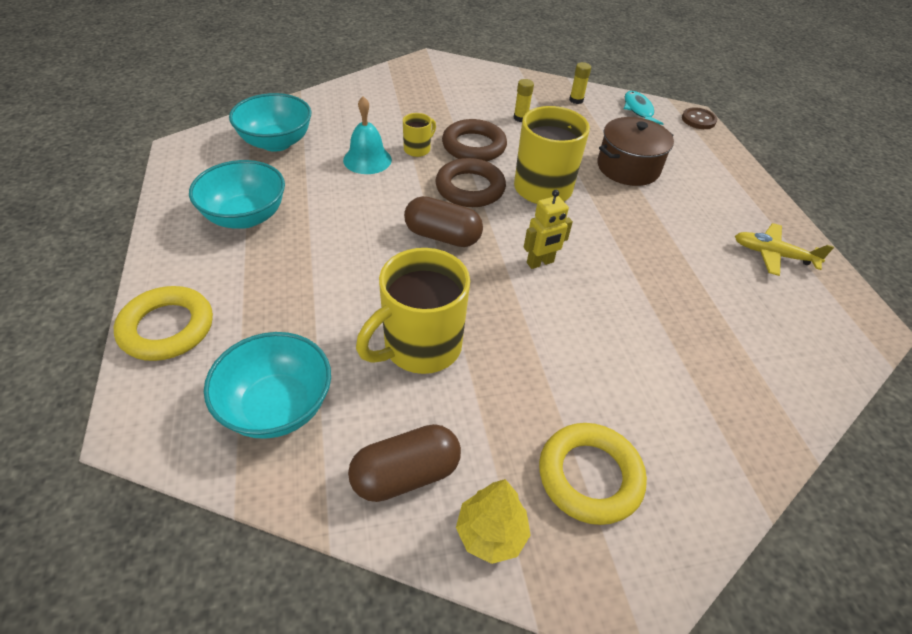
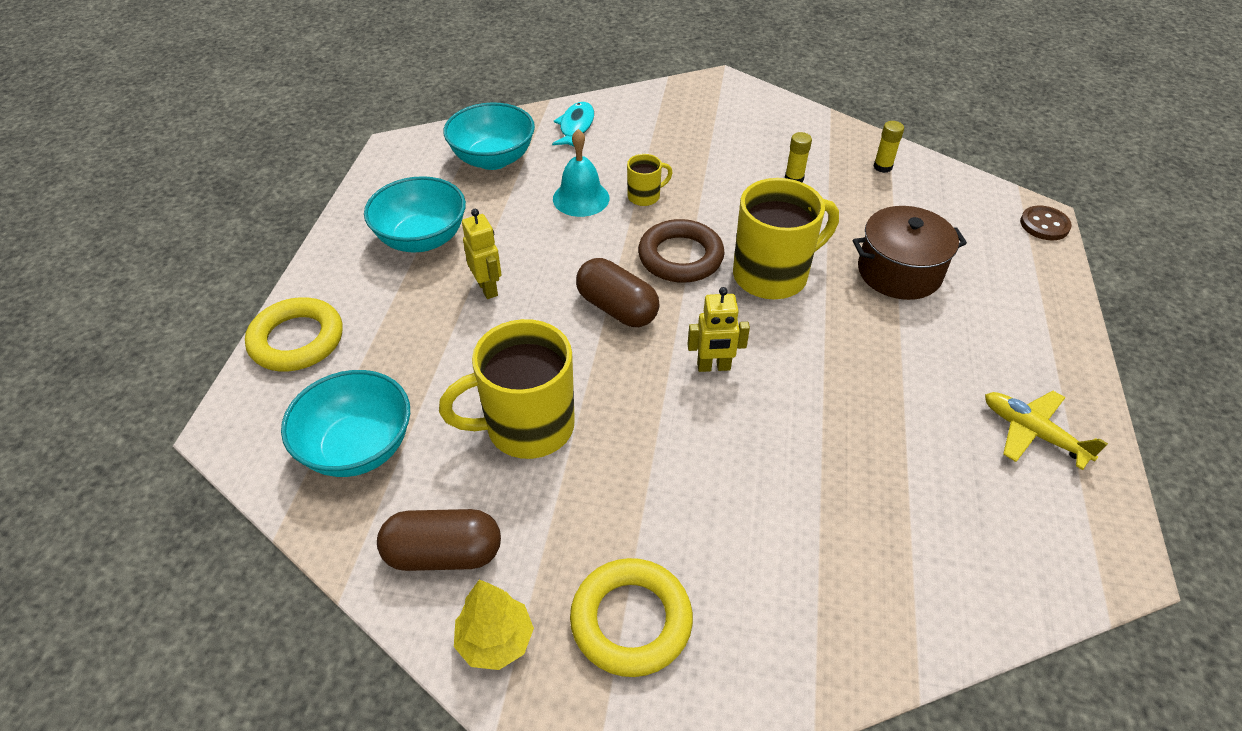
camera: 25 degrees right, 0 degrees up
brown ring [442,119,507,161] -> none
turquoise fish [624,91,664,125] -> turquoise fish moved to [552,102,594,146]
none -> yellow robot [462,209,502,299]

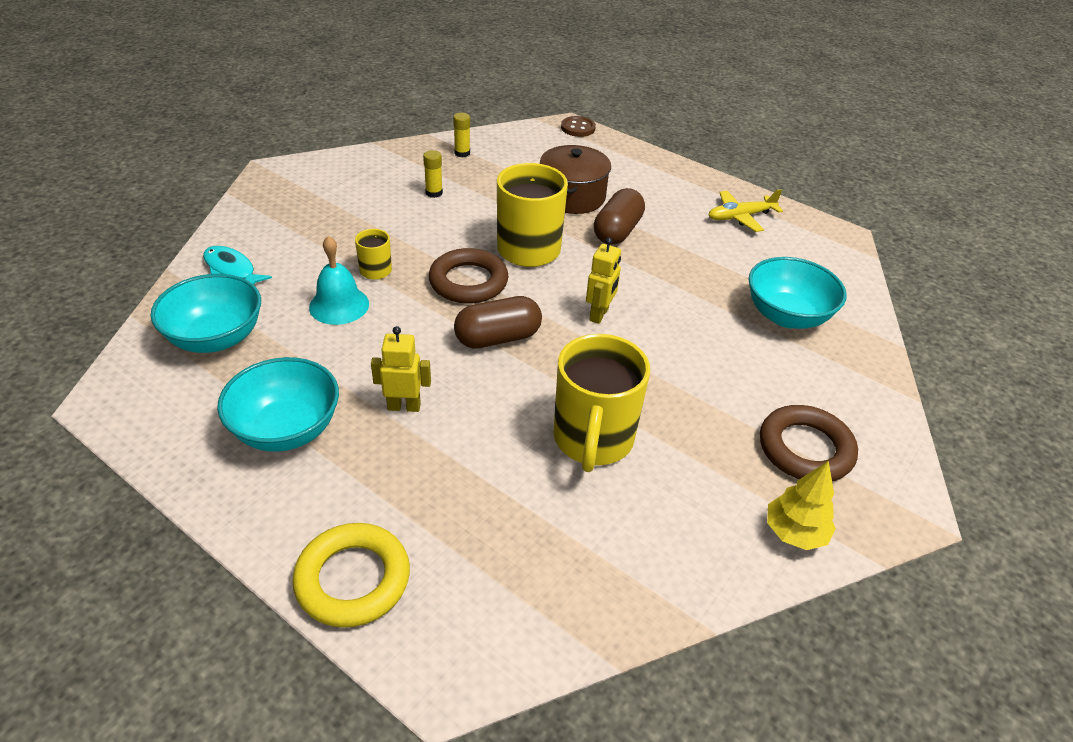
camera: 65 degrees left, 5 degrees down
turquoise bowl [281,370,410,477] -> turquoise bowl moved to [748,257,847,329]
brown capsule [377,509,501,571] -> brown capsule moved to [594,188,645,245]
yellow ring [570,558,693,677] -> brown ring [760,405,858,482]

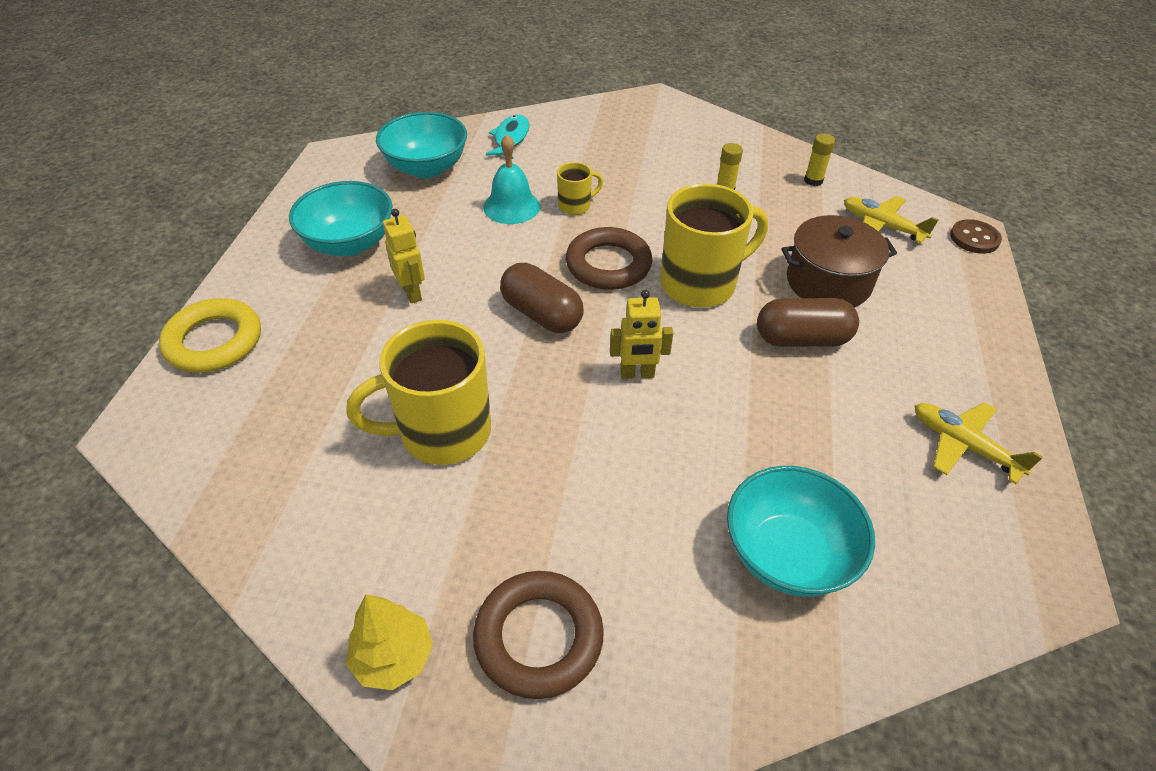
camera: 65 degrees right, 5 degrees up
none -> yellow plane [844,196,938,243]

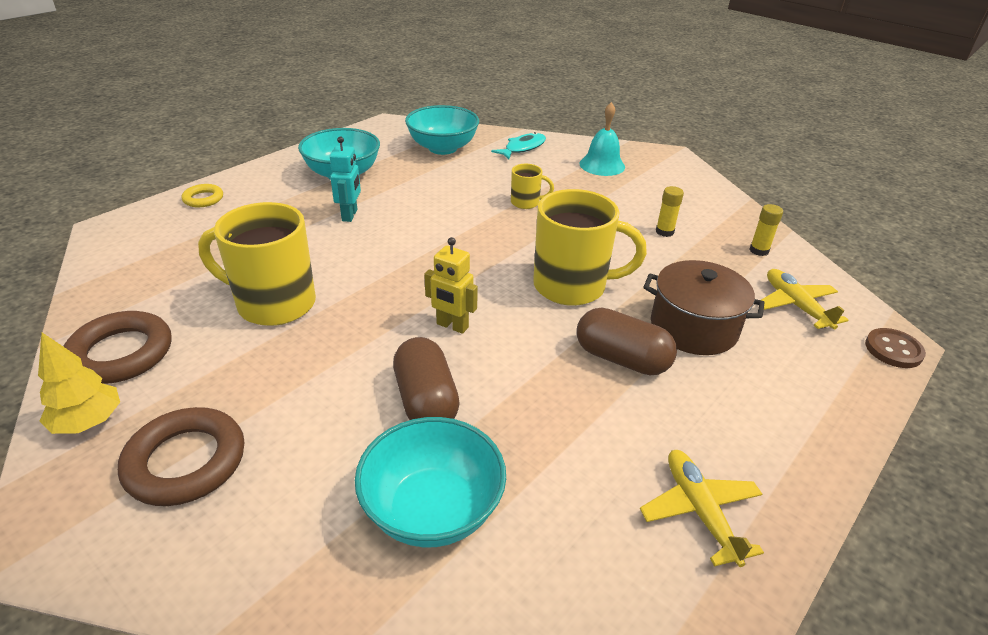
camera: 30 degrees right, 10 degrees down
yellow ring [159,298,261,373] -> yellow ring [181,184,223,207], size x0.54
yellow robot [383,209,425,303] -> turquoise robot [330,136,361,222]
turquoise bell [483,134,540,224] -> turquoise bell moved to [580,102,625,176]
brown capsule [500,263,584,333] -> brown capsule moved to [393,337,460,420]
brown ring [566,227,652,290] -> brown ring moved to [63,311,172,384]

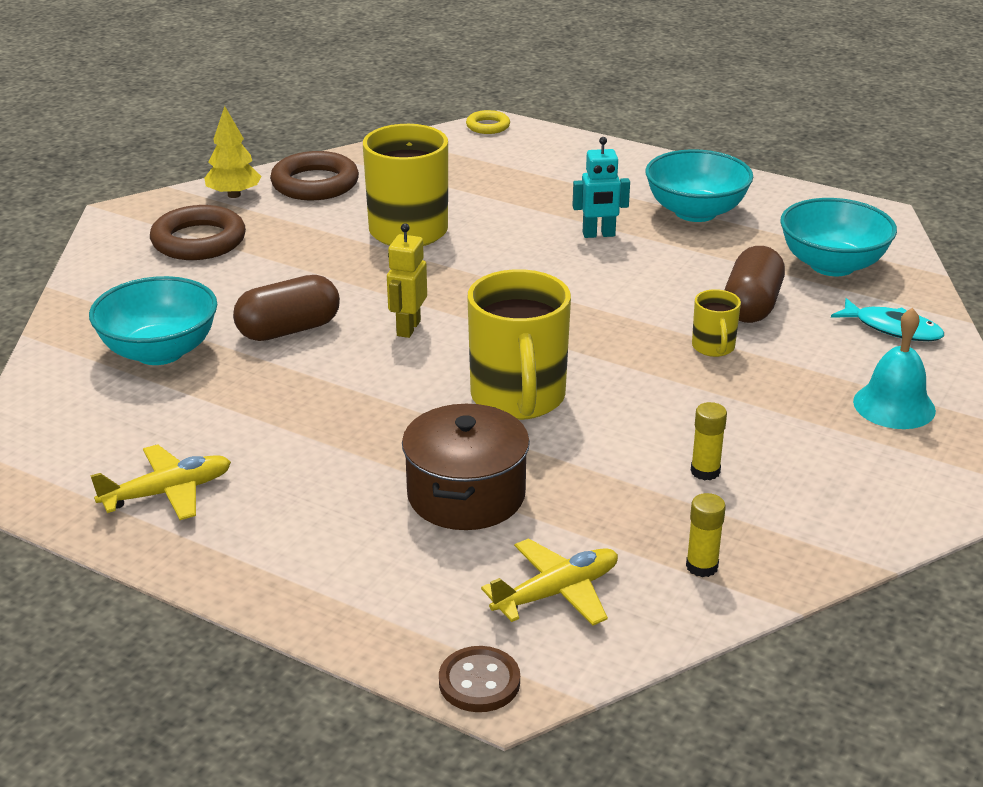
camera: 80 degrees right, 5 degrees down
yellow ring [181,184,223,207] -> yellow ring moved to [466,110,510,134]
brown capsule [577,308,677,375] -> brown capsule moved to [725,246,785,323]

